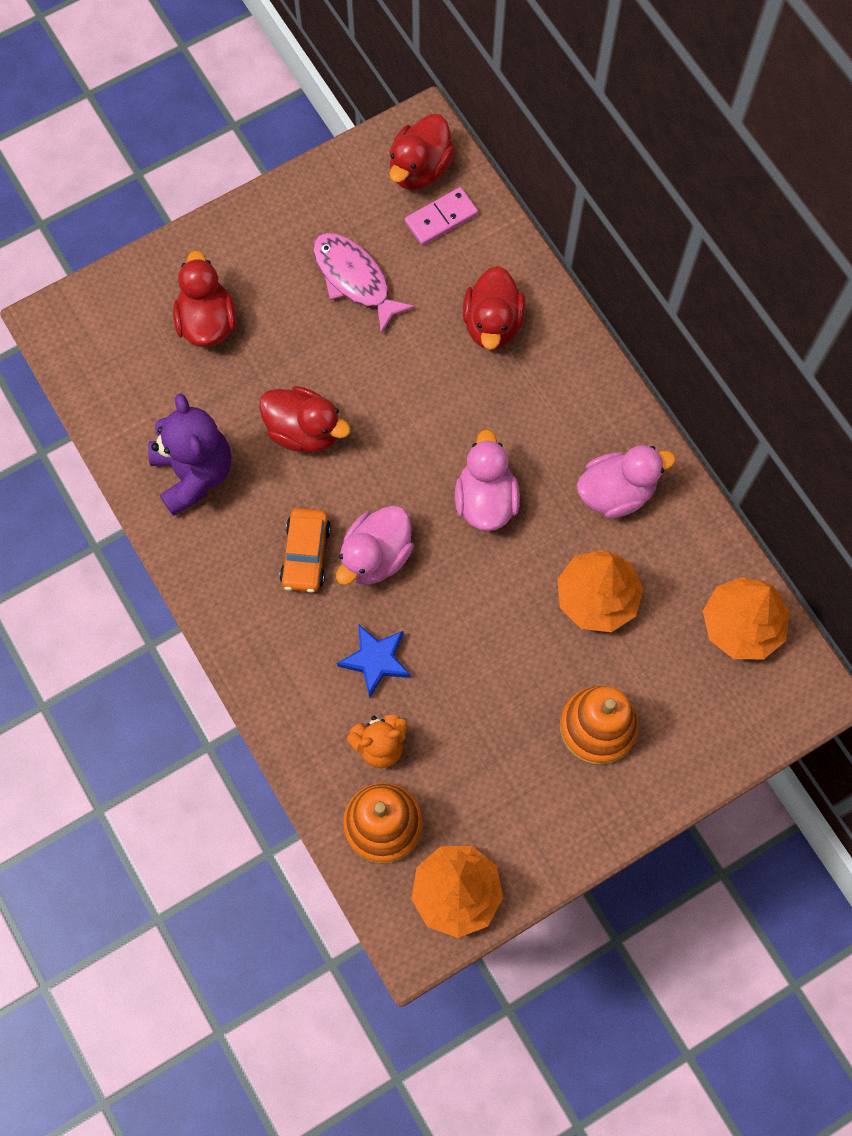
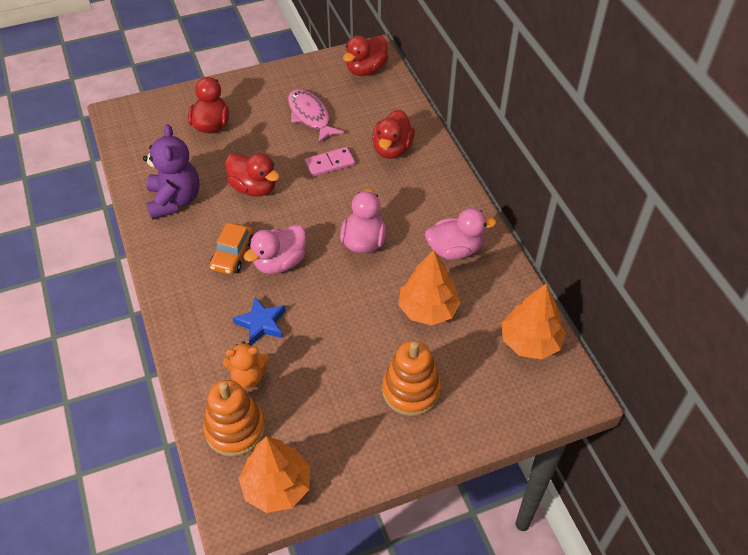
camera: 10 degrees right, 20 degrees down
pink domino [405,187,478,246] -> pink domino moved to [305,147,355,177]

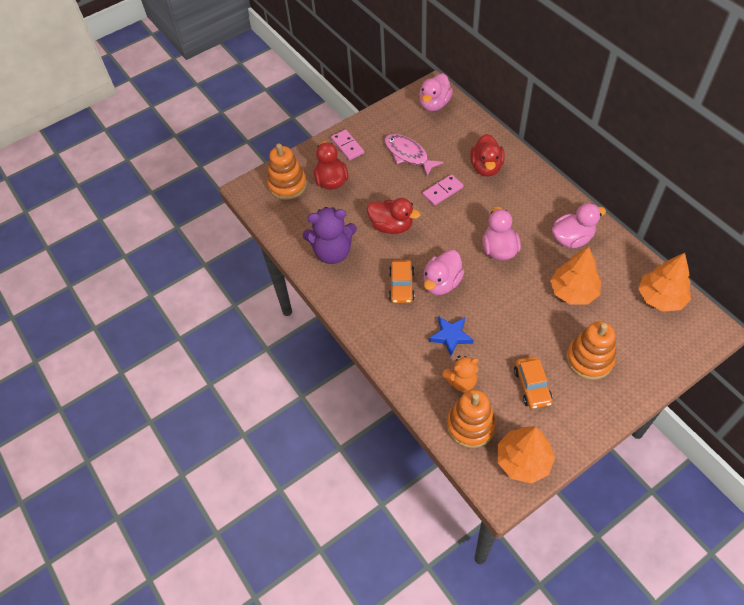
camera: 10 degrees left, 5 degrees up
purple teddy bear [143,124,200,220] -> purple teddy bear turned 105 degrees clockwise [303,207,357,264]
red duck [343,35,389,76] -> pink duck [419,73,453,111]
none -> orange stacking toy [267,143,307,200]
none -> pink domino [331,129,364,161]
none -> orange car [514,356,552,409]

